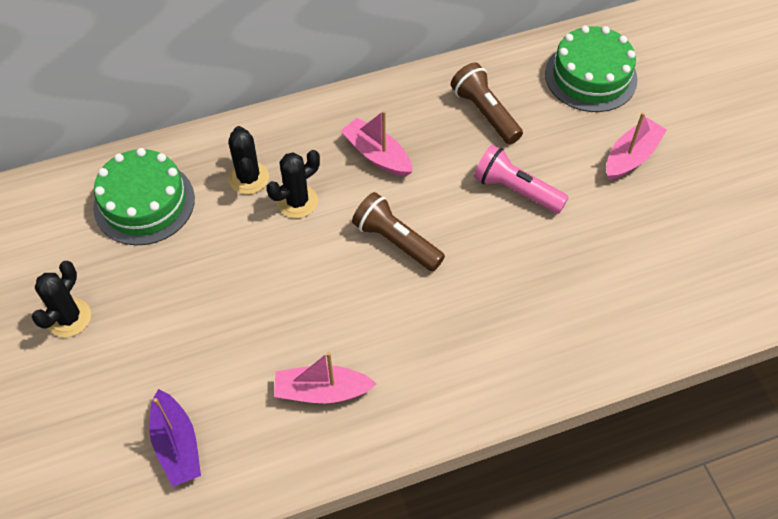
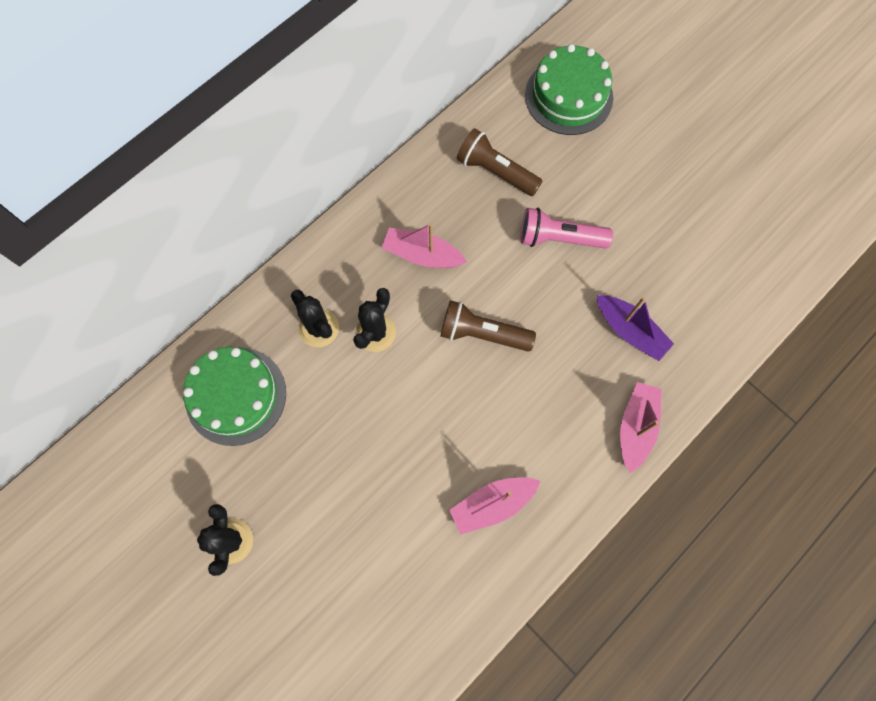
camera: 25 degrees left, 15 degrees up
purple boat [149,389,201,487] -> purple boat moved to [596,295,674,361]
pink boat [606,112,667,180] -> pink boat moved to [620,382,662,473]

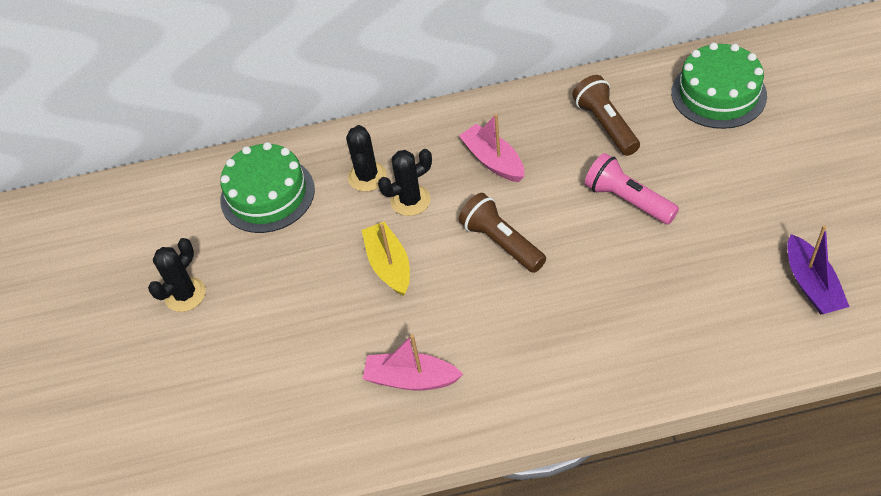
camera: 40 degrees right, 20 degrees down
purple boat [596,295,674,361] -> purple boat moved to [787,225,850,314]
pink boat [620,382,662,473] -> none
none -> yellow boat [361,222,410,296]

